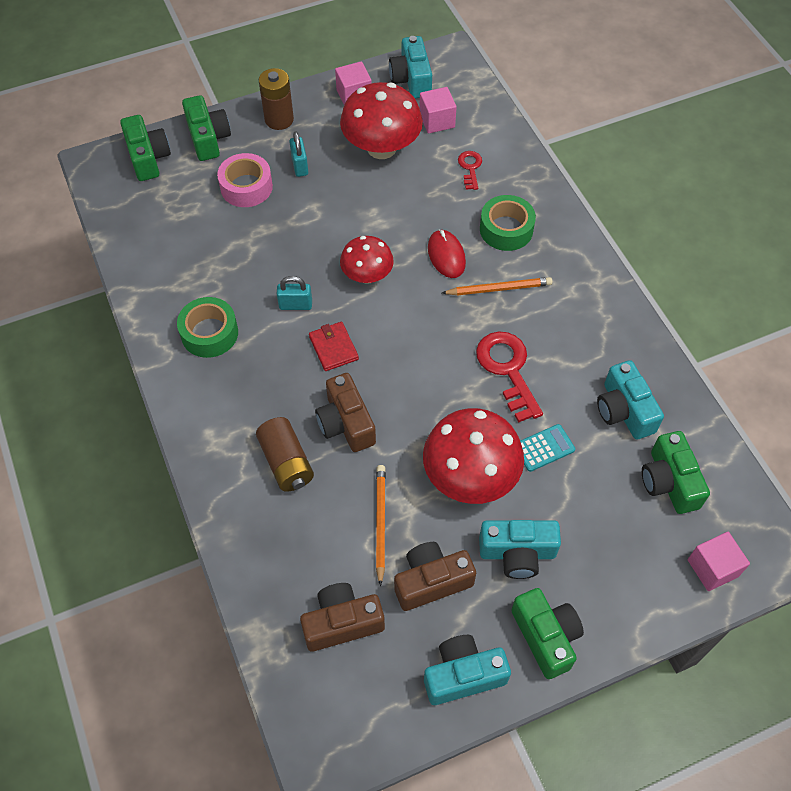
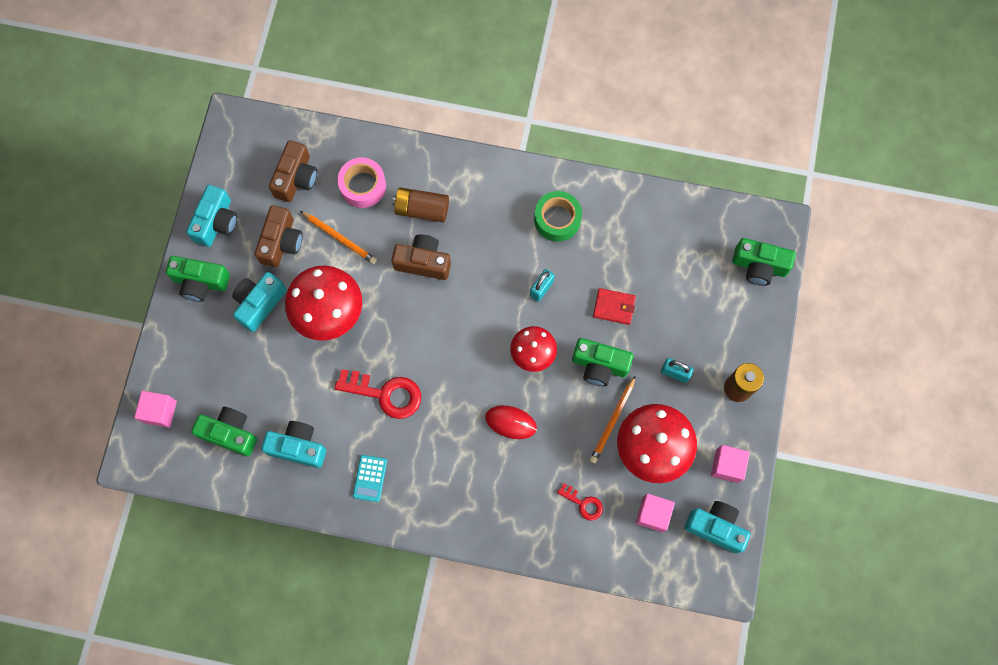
camera: 125 degrees right, 15 degrees up
green camera [182,95,231,161] -> green camera moved to [572,338,633,386]
pink tape [217,153,273,207] -> pink tape moved to [337,158,386,208]
red wallet [309,322,359,371] -> red wallet moved to [593,288,636,325]
orange pencil [442,277,552,296] -> orange pencil moved to [590,375,636,463]
green tape [480,195,536,251] -> none
turquoise calculator [520,424,575,472] -> turquoise calculator moved to [353,455,387,502]

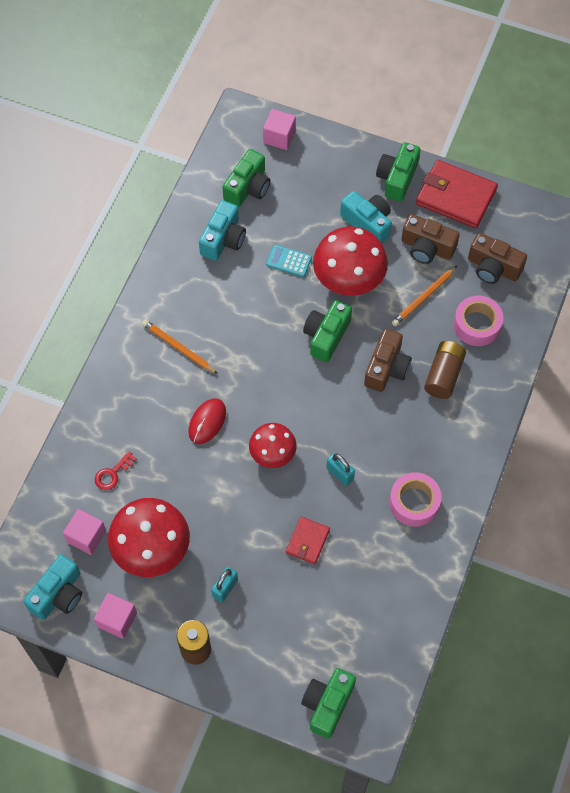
camera: 100 degrees right, 10 degrees down
turquoise camera [186,185,237,247] -> red wallet [416,160,498,228]
red key [334,369,421,419] -> none
turquoise calculator [353,455,387,502] -> turquoise calculator moved to [266,245,312,277]
green tape [534,191,582,242] -> pink tape [389,472,441,527]
green camera [572,338,633,386] -> green camera moved to [303,300,352,362]
orange pencil [590,375,636,463] -> orange pencil moved to [142,320,218,374]

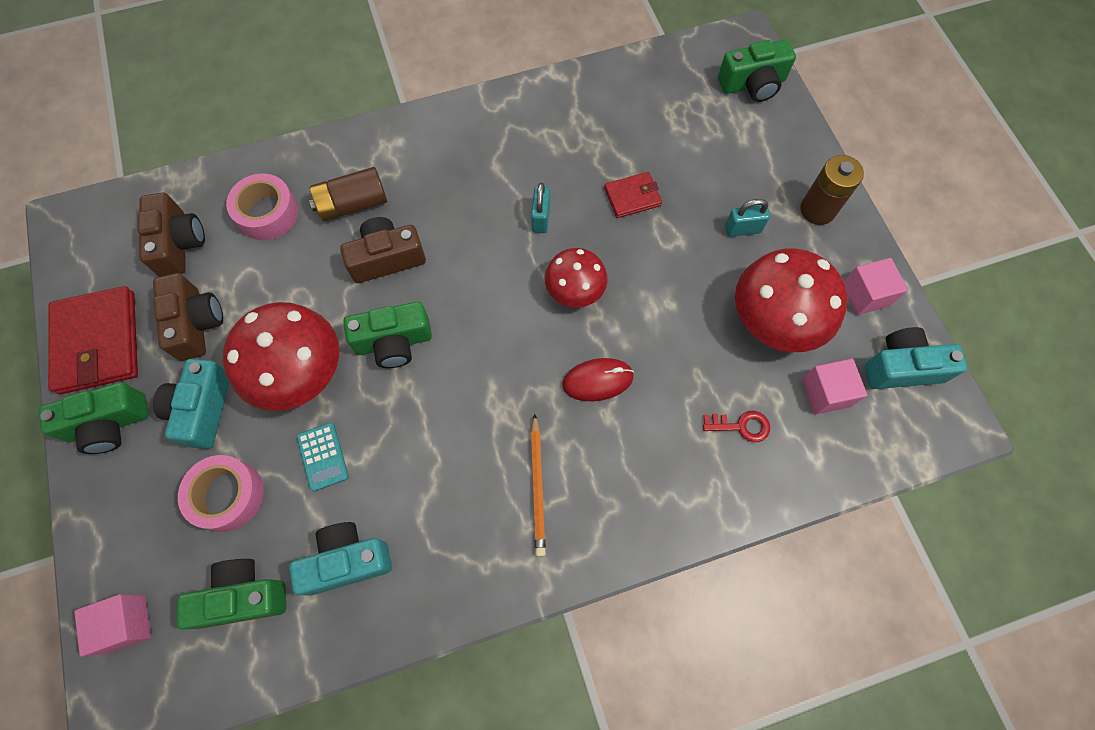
camera: 130 degrees left, 5 degrees up
pink tape [389,472,441,527] -> pink tape moved to [178,455,264,532]
orange pencil [392,266,457,326] -> none

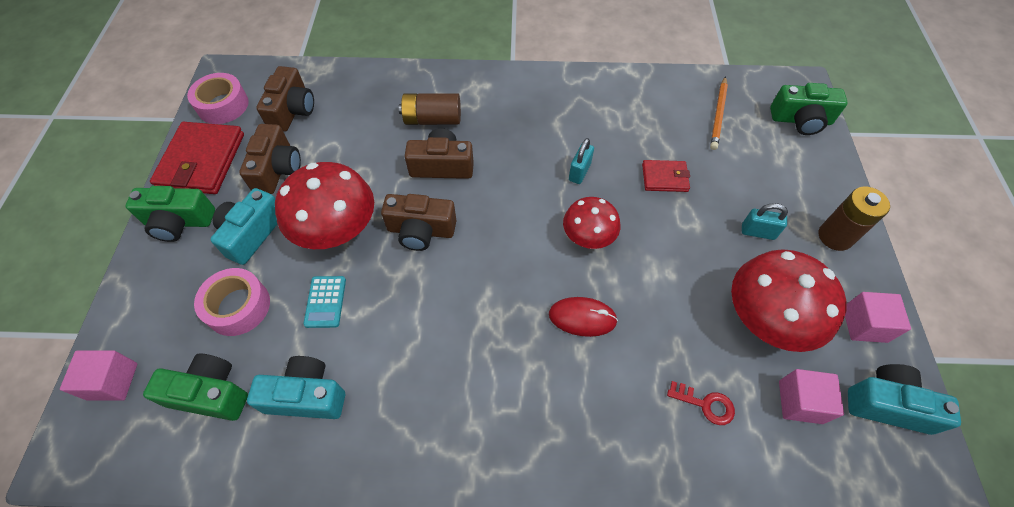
camera: 20 degrees right, 10 degrees down
pink tape [226,173,298,240] -> pink tape moved to [187,73,249,124]
green camera [343,302,432,368] -> brown camera [381,194,457,251]
orange pencil [531,414,546,557] -> orange pencil moved to [710,76,728,150]

